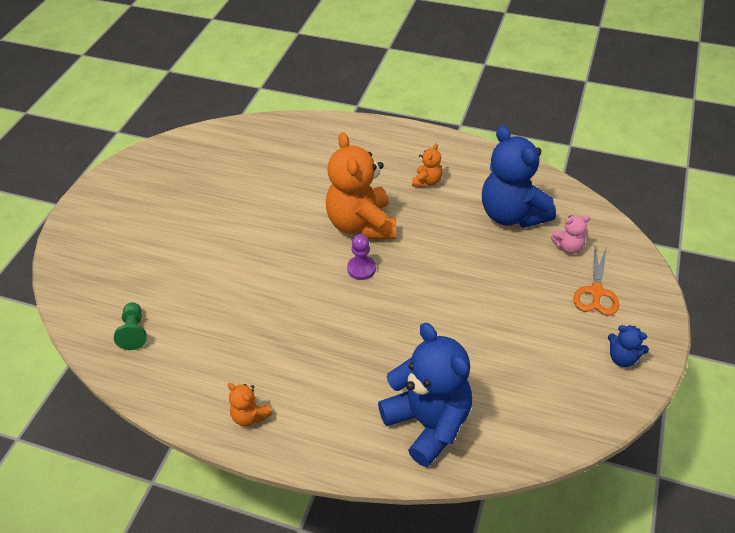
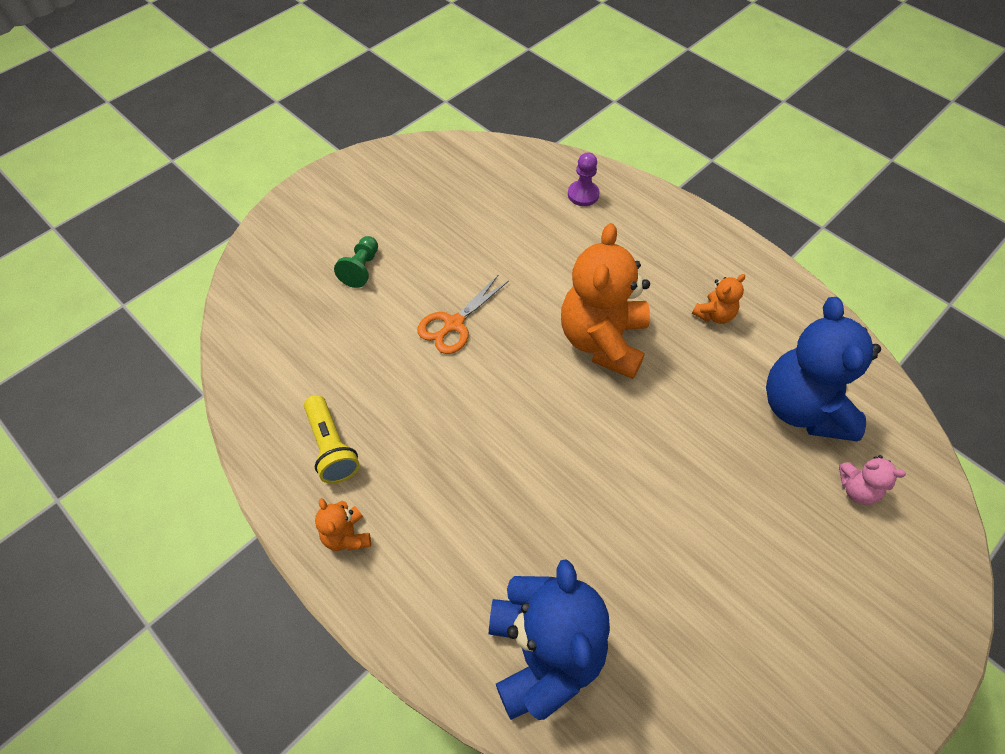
camera: 25 degrees right, 10 degrees up
green pawn [114,302,147,350] -> green pawn moved to [334,236,378,288]
purple pawn [347,234,376,280] -> purple pawn moved to [568,152,600,206]
orange scissors [573,246,619,316] -> orange scissors moved to [417,274,509,354]
blue teddy bear [608,325,649,367] -> none
none -> yellow flashlight [304,395,360,484]

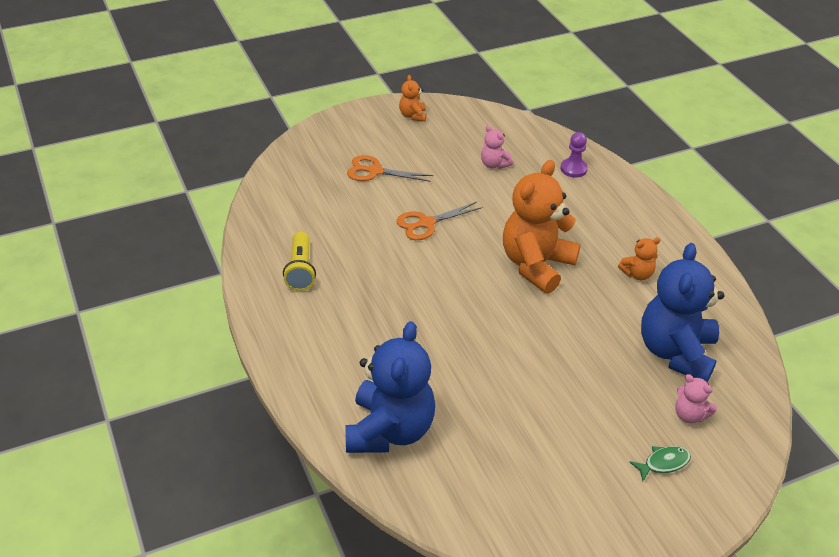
camera: 20 degrees right, 15 degrees down
orange teddy bear [315,498,371,551] -> orange teddy bear moved to [399,75,427,122]
green pawn [334,236,378,288] -> orange scissors [347,155,433,182]
none -> pink teddy bear [481,125,513,169]
none -> green fish [629,446,691,481]

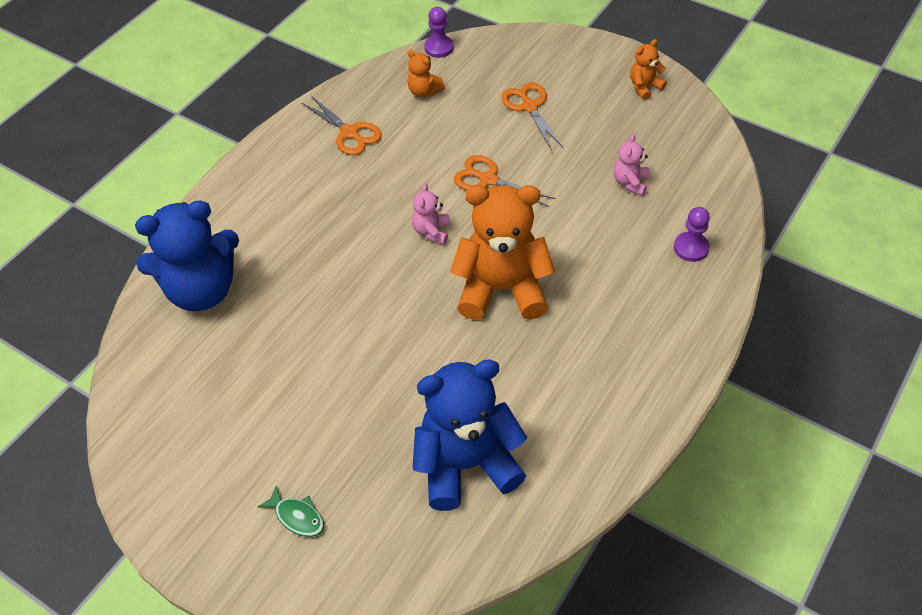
camera: 60 degrees right, 10 degrees up
yellow flashlight [283,232,316,291] -> orange scissors [302,96,382,155]
orange teddy bear [618,237,660,281] -> orange teddy bear moved to [407,50,445,97]
pink teddy bear [675,374,717,423] -> pink teddy bear moved to [412,183,450,245]
none -> purple pawn [424,7,454,58]

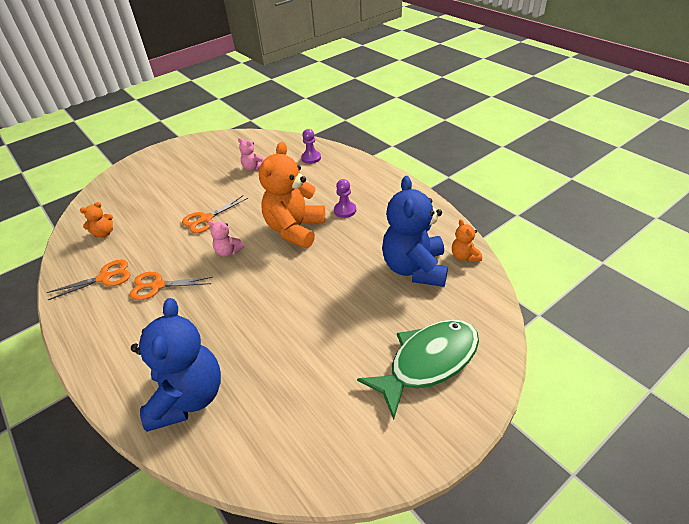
camera: 70 degrees left, 10 degrees down
green fish [258,486,324,537] -> green fish [357,320,479,420], size x2.45
purple pawn [424,7,454,58] -> purple pawn moved to [334,179,356,218]
orange scissors [501,83,564,151] -> orange scissors moved to [130,272,213,300]
orange teddy bear [630,39,667,100] -> orange teddy bear moved to [452,219,482,262]

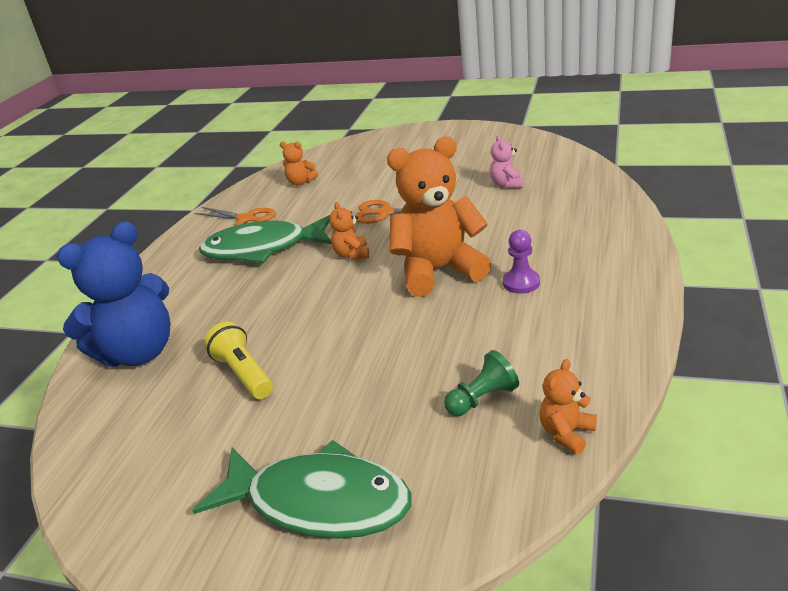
camera: 55 degrees right, 10 degrees down
orange scissors [130,272,213,300] -> green fish [199,215,331,264]
pink teddy bear [208,221,244,257] -> orange teddy bear [329,202,369,260]
purple pawn [301,129,321,164] -> none
blue teddy bear [382,176,448,287] -> green pawn [444,350,519,416]
none -> yellow flashlight [204,322,273,399]

